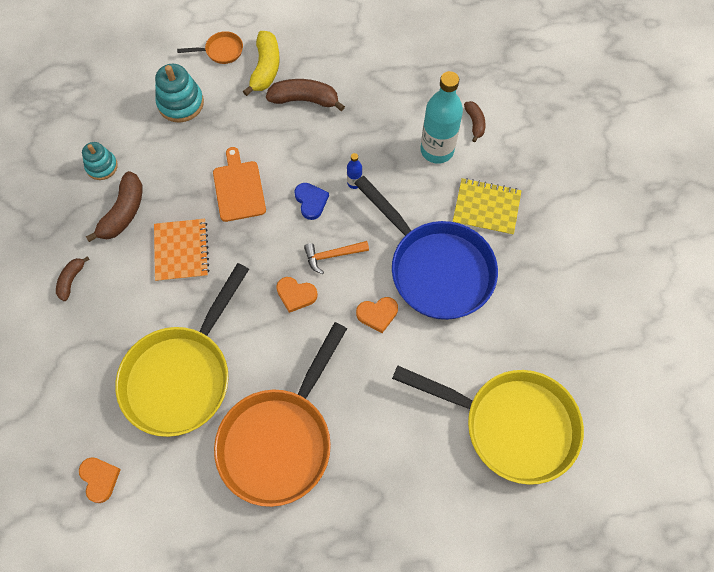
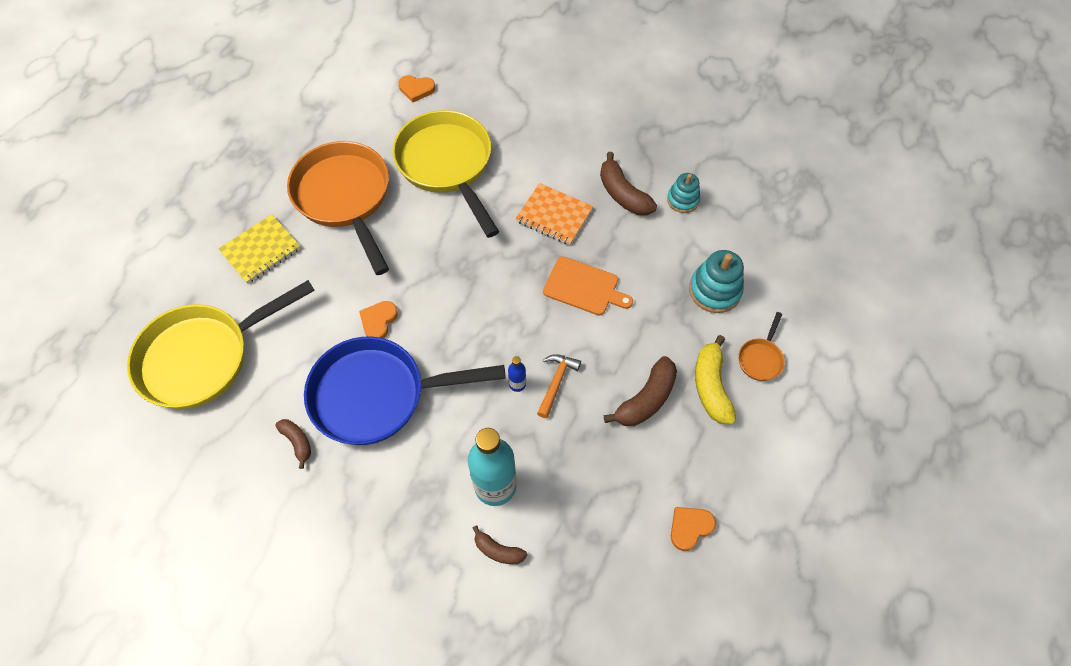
camera: 125 degrees right, 5 degrees down
brown banana [56,256,90,301] -> brown banana moved to [276,419,311,469]
yellow banana [243,31,280,96] -> yellow banana turned 45 degrees clockwise [695,335,736,424]
orange heart [276,277,318,313] -> orange heart moved to [671,507,716,551]
blue heart [294,183,329,220] -> none
orange hammer [304,241,369,274] -> orange hammer moved to [537,354,581,418]
yellow notebook [453,178,522,236] -> yellow notebook moved to [218,214,301,284]

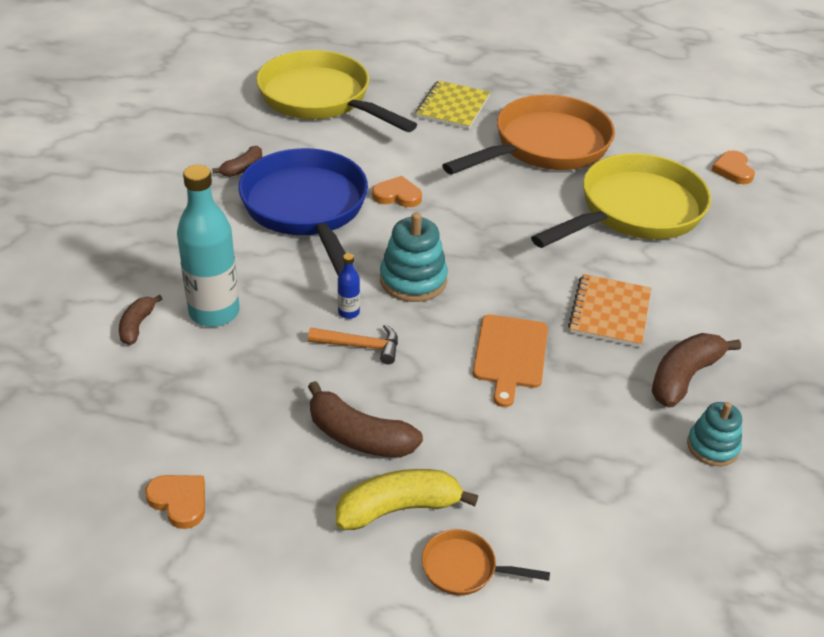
camera: 75 degrees right, 20 degrees down
yellow notebook [218,214,301,284] -> yellow notebook turned 75 degrees clockwise [416,80,490,129]
turquoise stacking toy [689,250,744,313] -> turquoise stacking toy moved to [380,212,448,302]

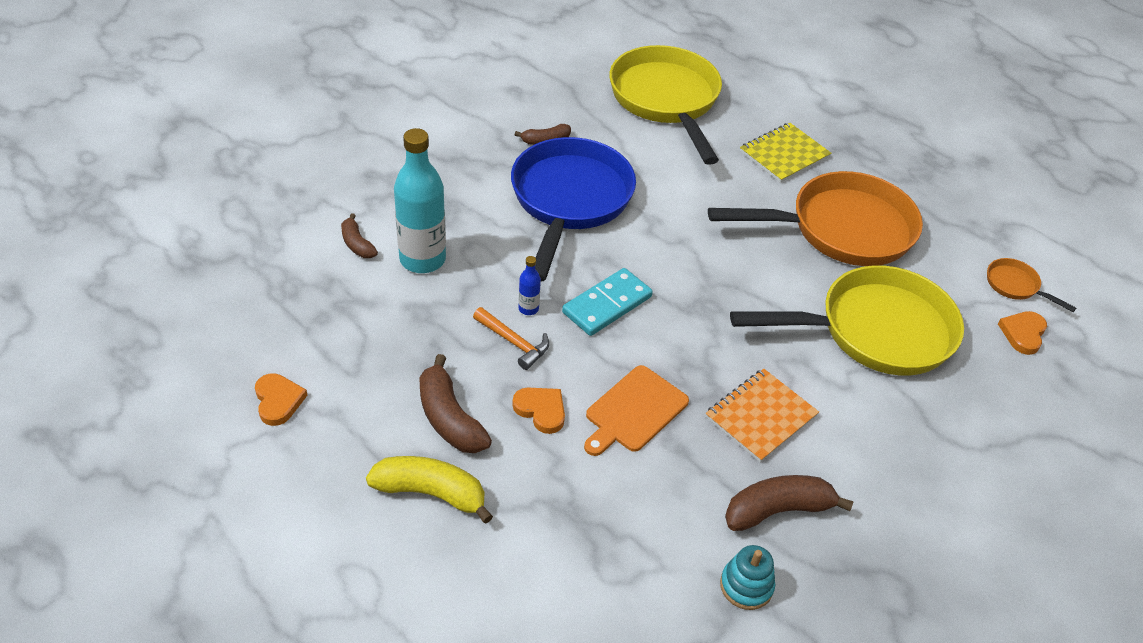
camera: 30 degrees right, 5 degrees up
brown banana [119,295,162,345] -> brown banana turned 75 degrees counterclockwise [341,213,378,258]
orange heart [372,176,422,207] -> orange heart moved to [512,388,565,434]
turquoise stacking toy [380,212,448,302] -> turquoise domino [562,268,653,336]
orange pan [422,529,550,595] -> orange pan moved to [987,258,1076,312]

